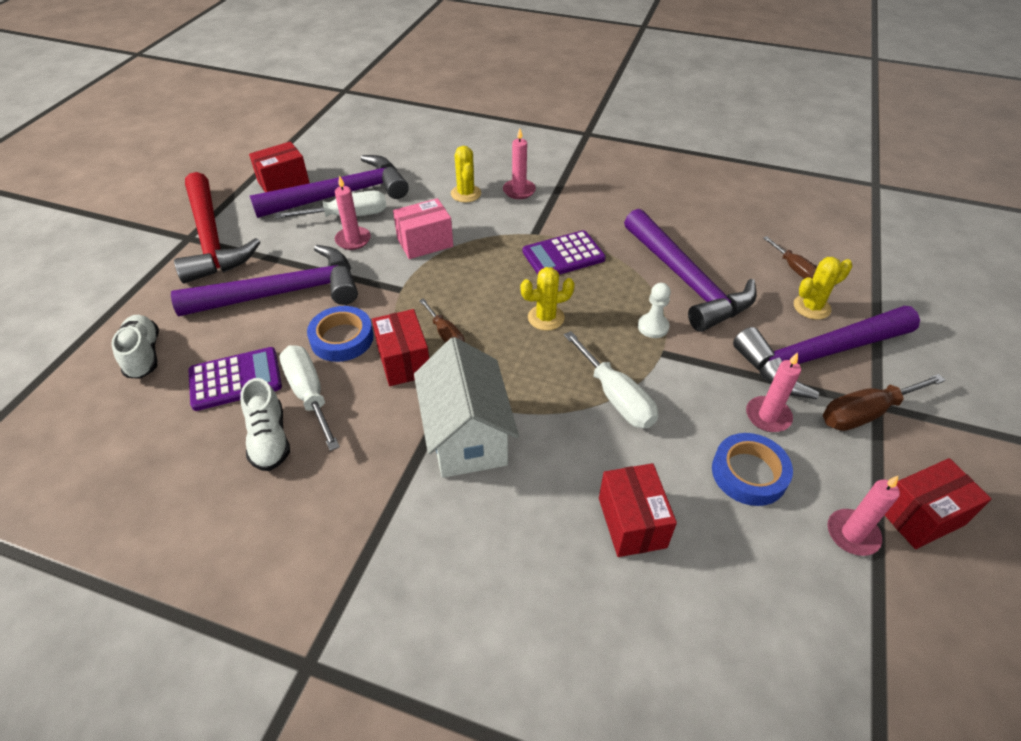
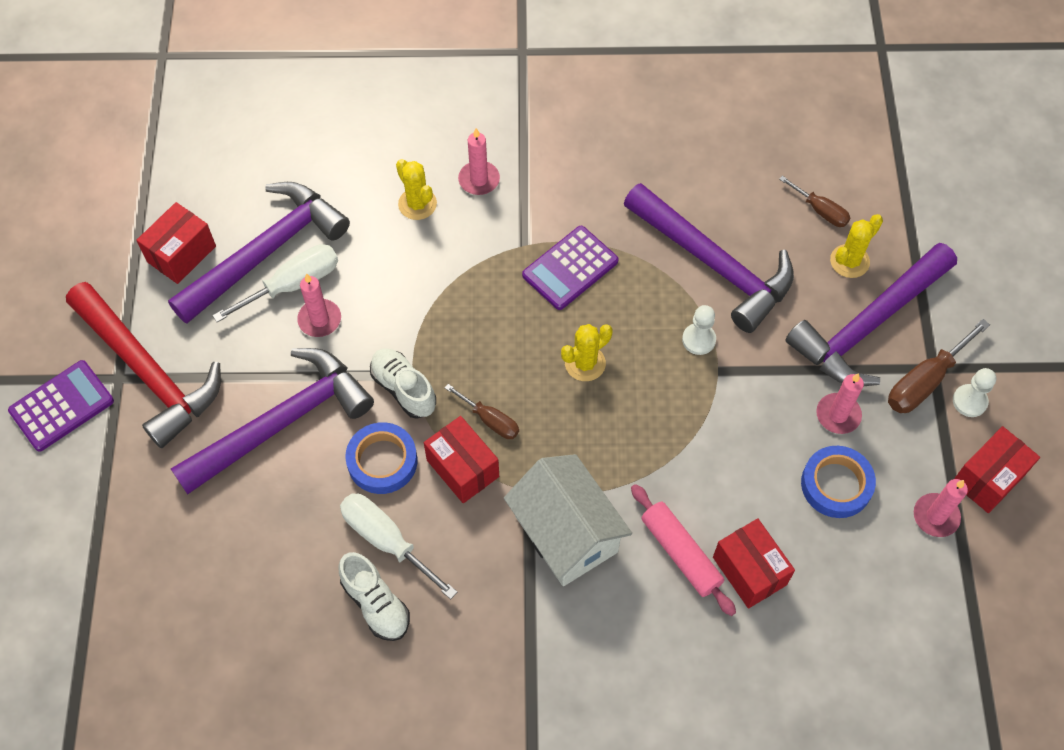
camera: 20 degrees left, 15 degrees up
white shoe [111,315,159,379] -> white shoe moved to [370,348,436,419]
purple calculator [188,347,282,411] -> purple calculator moved to [8,360,114,452]
pink box [393,198,453,259] -> none
white screwdriver [564,331,658,429] -> none
none -> pink rolling pin [631,484,736,616]
none -> white pawn [953,368,996,417]

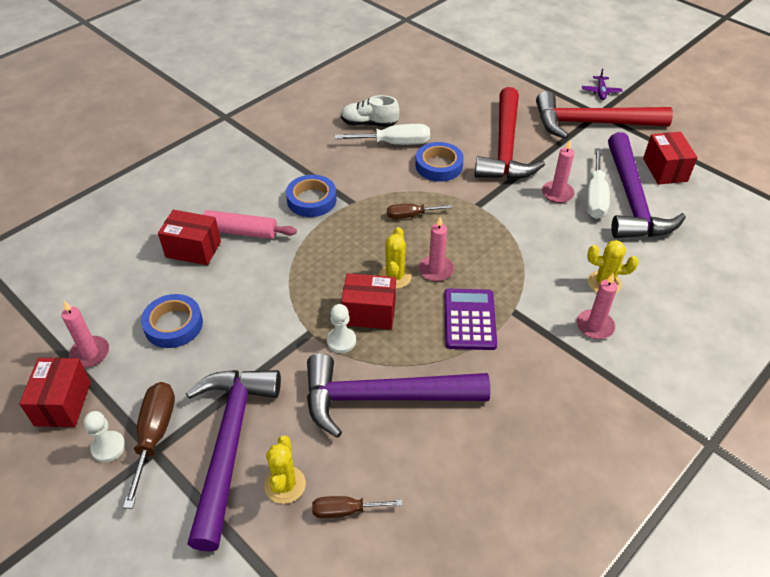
camera: 135 degrees right, 15 degrees down
purple calculator [8,360,114,452] -> purple plane [582,69,622,100]
purple hammer [171,348,374,494] -> red hammer [474,87,545,180]
white shoe [370,348,436,419] -> none
red box [424,416,499,503] -> red box moved to [341,273,396,329]
white house [504,454,632,586] -> blue tape [286,175,337,217]
pink candle [816,373,864,434] -> pink candle moved to [419,217,454,282]

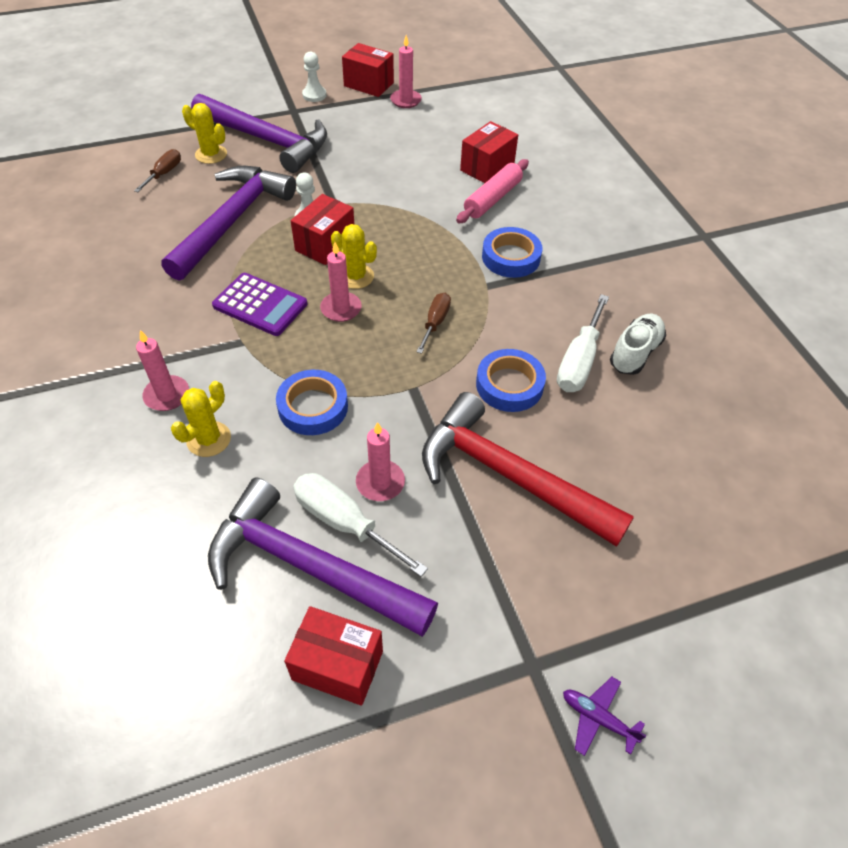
camera: 115 degrees right, 5 degrees up
brown screwdriver [123,382,175,509] -> none
blue tape [141,294,203,348] -> blue tape moved to [276,370,348,435]
red hammer [536,91,673,139] -> none

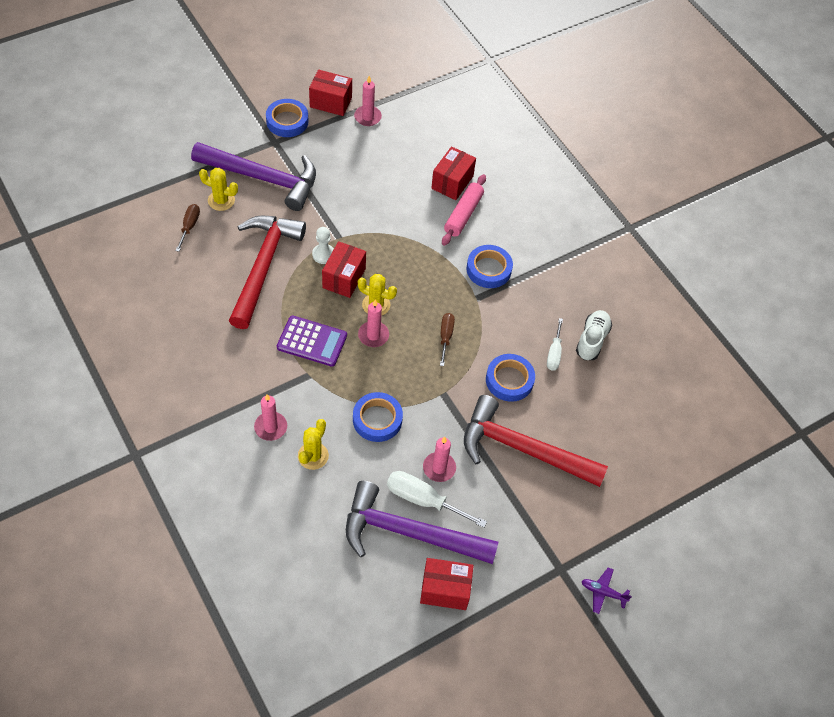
camera: 15 degrees left, 5 degrees up
purple hammer [161,166,296,281] -> red hammer [229,216,306,329]
white pawn [302,52,327,102] -> blue tape [266,99,309,137]
white screwdriver [557,294,609,392] -> white screwdriver [547,318,563,371], size x0.62

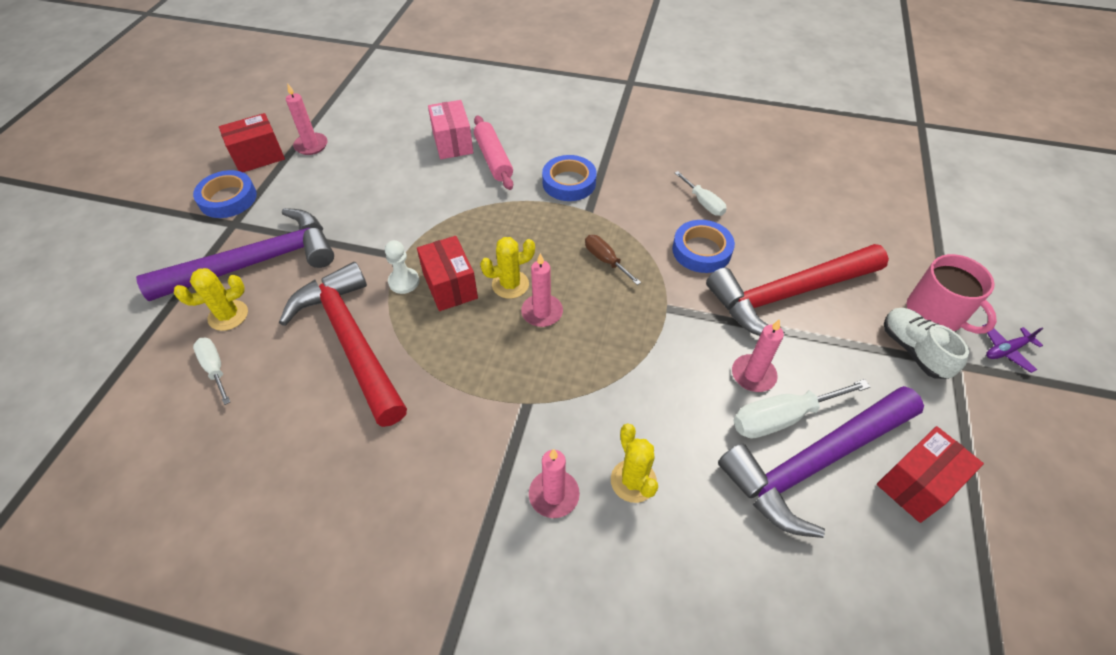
camera: 40 degrees left, 5 degrees down
brown screwdriver [176,204,200,252] -> white screwdriver [193,337,230,405]
purple calculator [277,315,347,367] -> none
blue tape [353,392,403,442] -> none
red box [431,146,476,200] -> pink box [428,100,473,159]
white shoe [576,310,612,360] -> white shoe moved to [884,308,969,379]
none -> pink mug [907,254,997,334]

